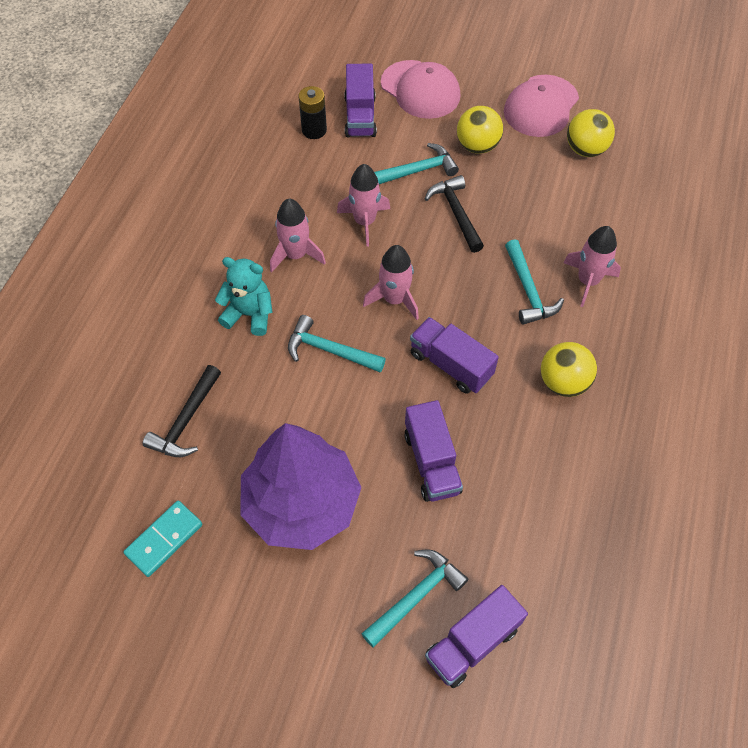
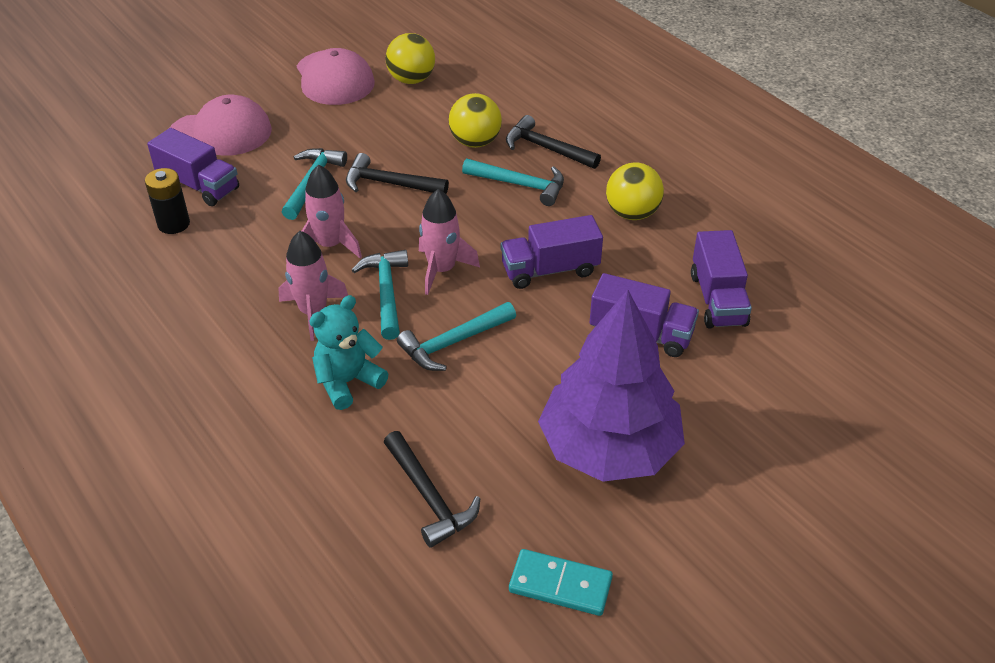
camera: 55 degrees left, 15 degrees down
turquoise domino [123,501,202,577] -> turquoise domino turned 60 degrees counterclockwise [509,549,613,616]
turquoise hammer [361,549,468,648] -> turquoise hammer moved to [352,250,408,340]
purple truck [425,585,528,688] -> purple truck moved to [691,230,752,329]
yellow ball [457,106,503,154] -> yellow ball moved to [449,93,502,148]
pink rocket [563,226,621,307] -> black hammer [506,115,601,169]

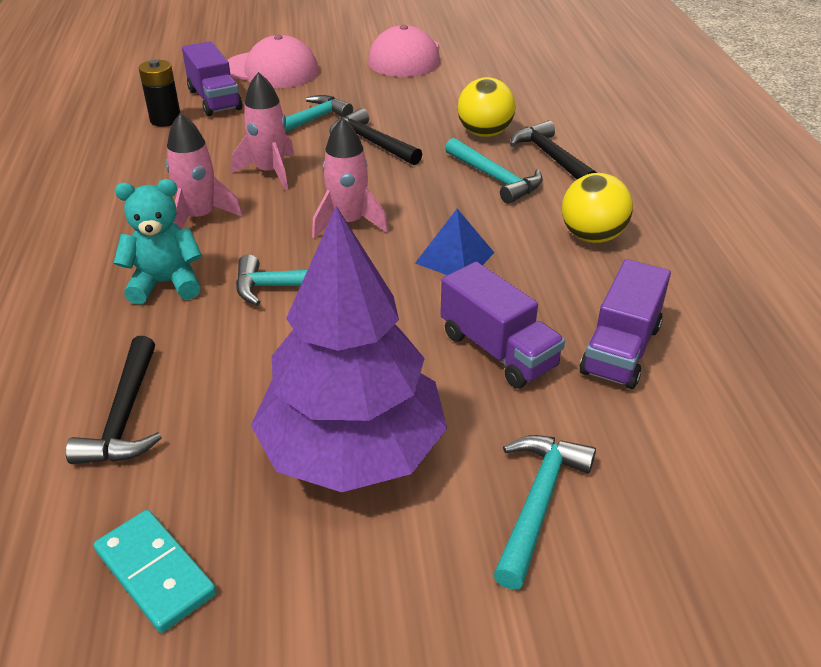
camera: 30 degrees right, 5 degrees down
turquoise hammer [352,250,408,340] -> turquoise hammer moved to [493,435,596,590]
yellow ball [385,33,435,84] -> none
purple truck [501,215,603,289] -> blue pyramid [415,209,494,275]

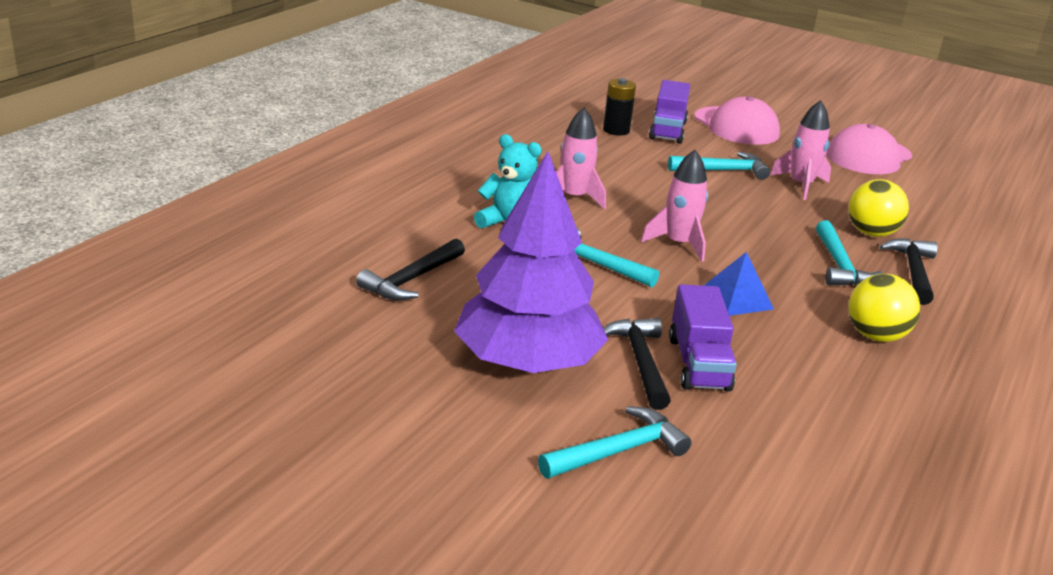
camera: 35 degrees right, 10 degrees down
turquoise domino [94,510,217,633] -> none
pink rocket [231,72,294,190] -> pink rocket moved to [770,100,831,200]
black hammer [330,108,422,165] -> black hammer moved to [603,318,671,410]
purple truck [580,259,671,389] -> none

